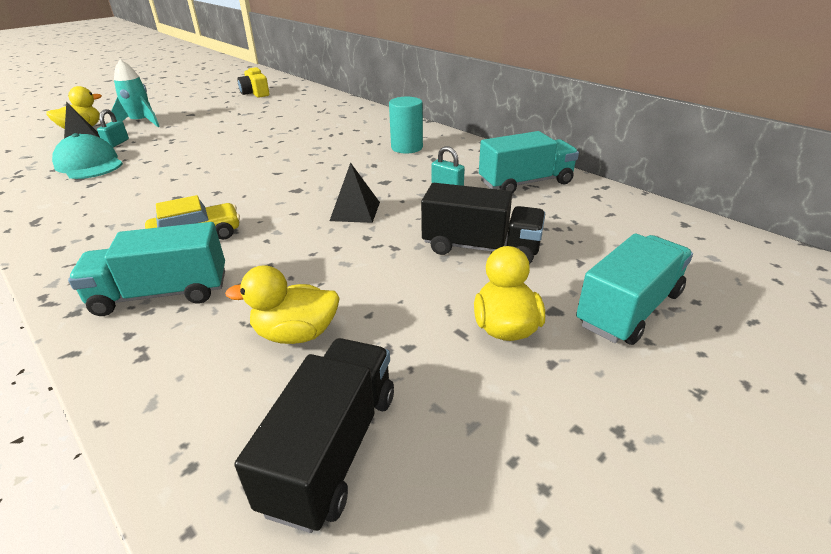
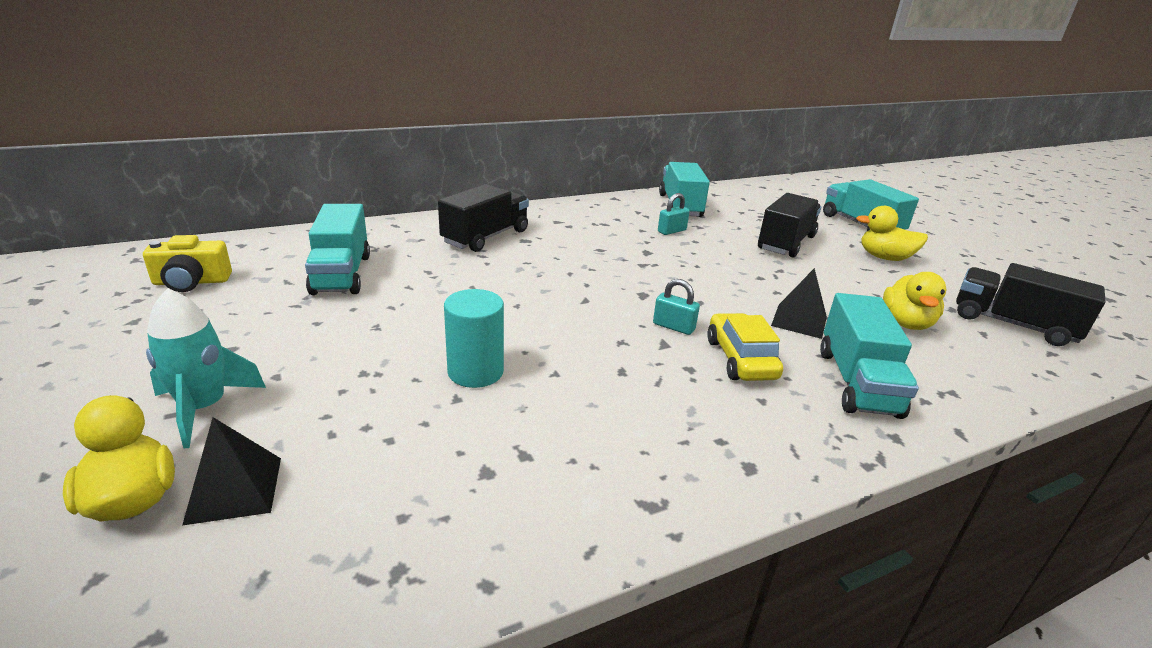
camera: 75 degrees left, 5 degrees down
turquoise cap [52,133,123,179] -> none
turquoise padlock [97,109,129,148] -> turquoise padlock moved to [653,279,700,335]
black pyramid [330,162,380,223] -> black pyramid moved to [771,268,827,339]
turquoise cylinder [389,97,423,154] -> turquoise cylinder moved to [444,289,504,388]
none -> turquoise truck [305,204,370,295]
none -> black truck [438,184,529,252]

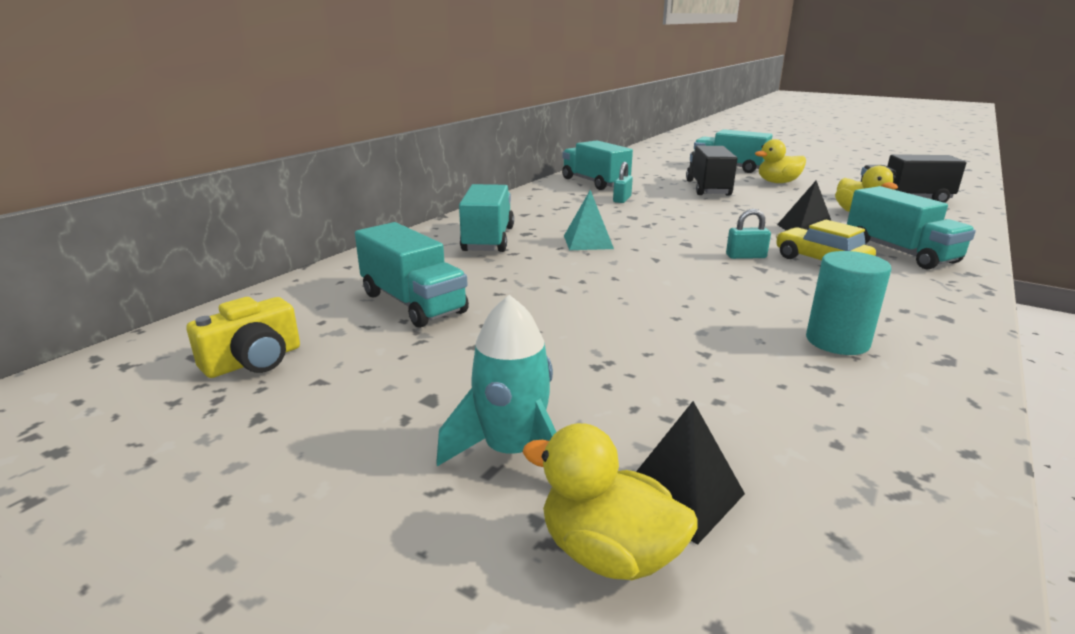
camera: 30 degrees left, 5 degrees down
black truck [438,184,529,252] -> turquoise truck [459,184,514,252]
turquoise cylinder [444,289,504,388] -> turquoise cylinder moved to [806,251,891,355]
none -> turquoise pyramid [564,190,614,250]

